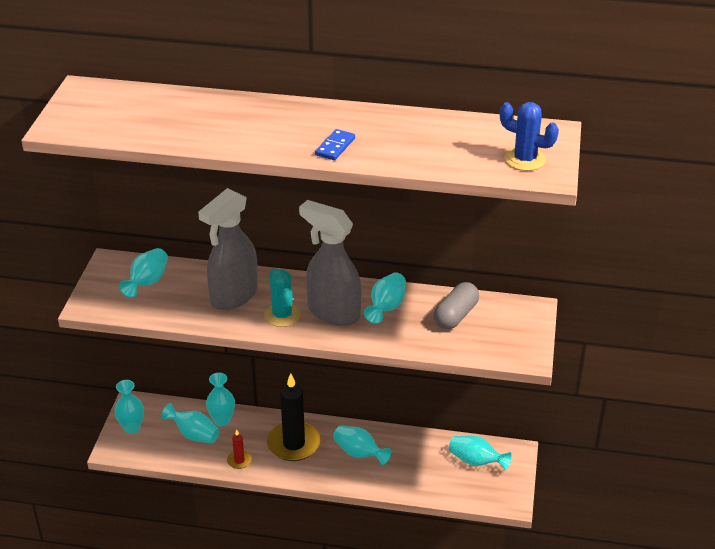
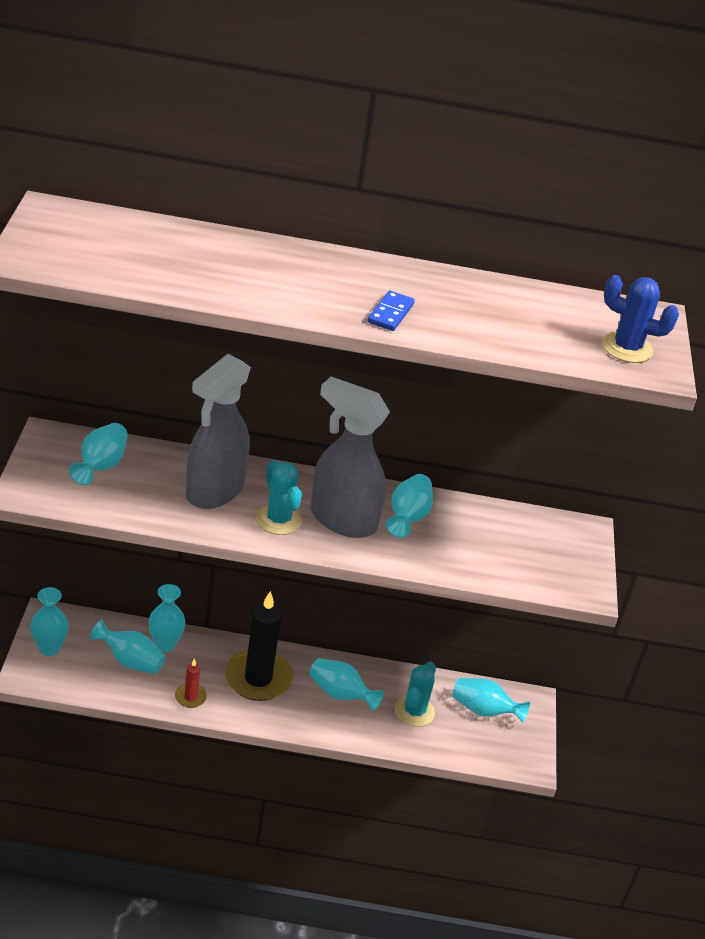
camera: 10 degrees left, 0 degrees up
grey capsule [434,282,479,329] -> none
none -> turquoise cactus [395,662,436,727]

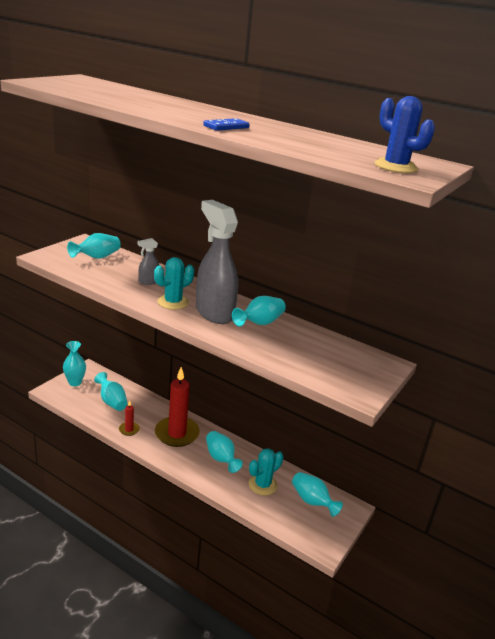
camera: 30 degrees right, 10 degrees down
turquoise vase [148,584,185,652] -> none
grey spray bottle [186,354,251,509] -> grey spray bottle [138,238,160,285], size x0.44
black candle [225,591,293,701] -> red candle [155,367,200,447]
turquoise cactus [256,460,302,535] -> turquoise cactus turned 45 degrees clockwise [154,257,194,310]

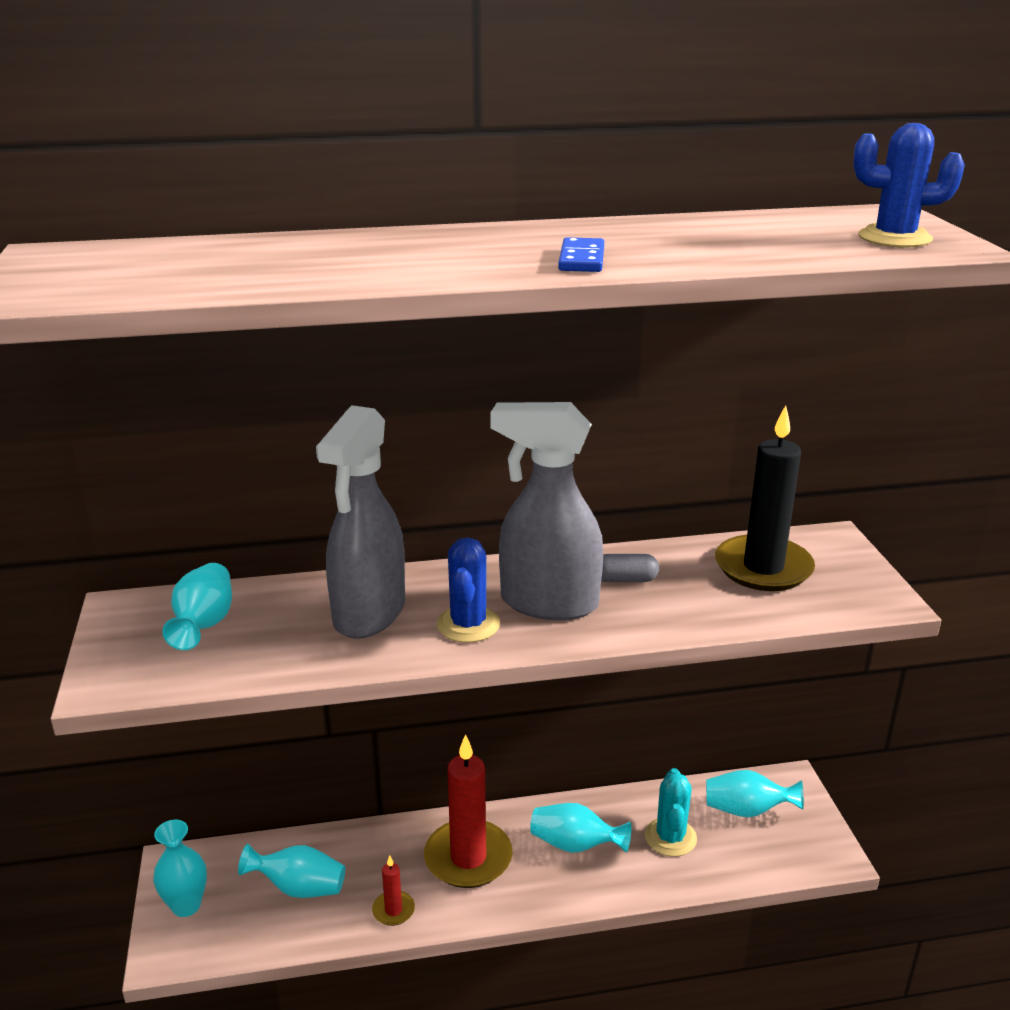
camera: 40 degrees left, 0 degrees up
grey spray bottle [138,238,160,285] -> grey spray bottle [316,405,405,639], size x2.26
turquoise cactus [154,257,194,310] -> blue cactus [437,537,500,643]
turquoise vase [232,296,286,326] -> grey capsule [601,554,659,582]
none -> black candle [715,405,815,591]

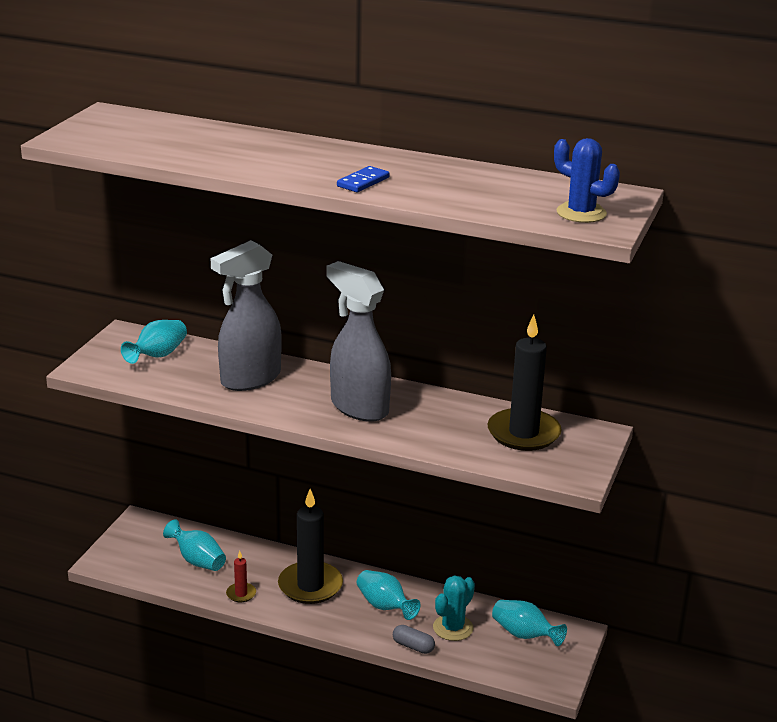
camera: 30 degrees right, 0 degrees up
turquoise vase [153,820,207,917] -> none
red candle [424,734,513,888] -> black candle [278,489,343,604]
blue cactus [437,537,500,643] -> none
grey capsule [601,554,659,582] -> grey capsule moved to [393,625,435,654]

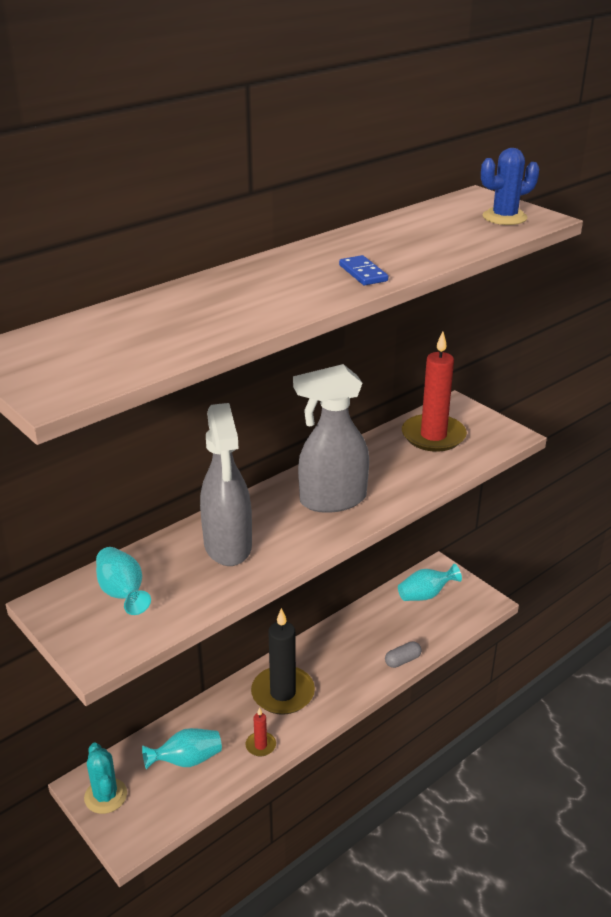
camera: 60 degrees left, 5 degrees up
turquoise vase [357,570,421,620] -> none
turquoise cactus [433,575,475,641] -> turquoise cactus moved to [84,743,127,814]
black candle [488,315,562,451] -> red candle [402,331,467,452]

